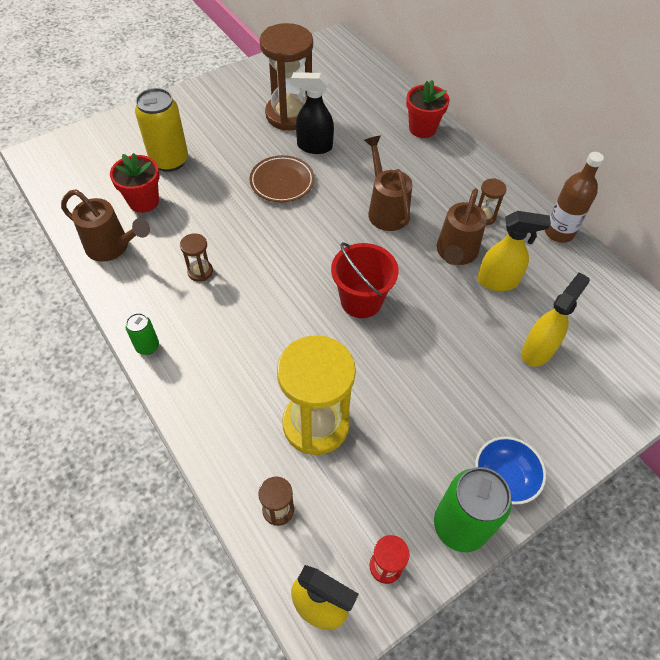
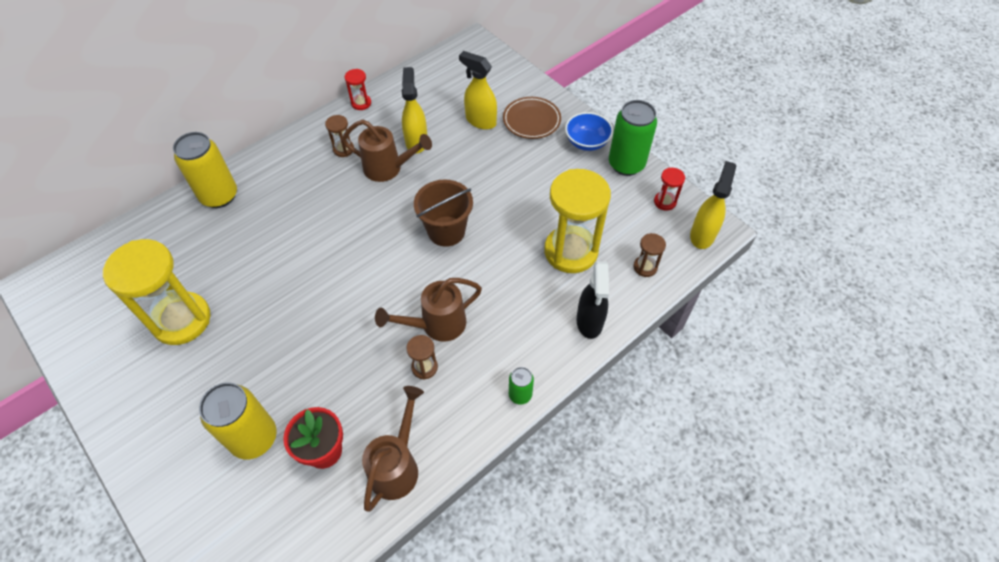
camera: 95 degrees left, 0 degrees up
brown plate [250,155,315,203] -> brown plate moved to [503,97,561,139]
brown hourglass [260,23,313,131] -> yellow hourglass [103,239,211,345]
black spray bottle [291,72,334,154] -> black spray bottle moved to [577,261,609,339]
red bucket [331,242,399,318] -> brown bucket [414,180,473,247]
brown watering can [364,136,412,231] -> brown watering can moved to [375,278,482,342]
red flower pot [406,80,450,138] -> yellow can [173,132,237,208]
brown bottle [545,152,604,243] -> red hourglass [345,69,371,110]

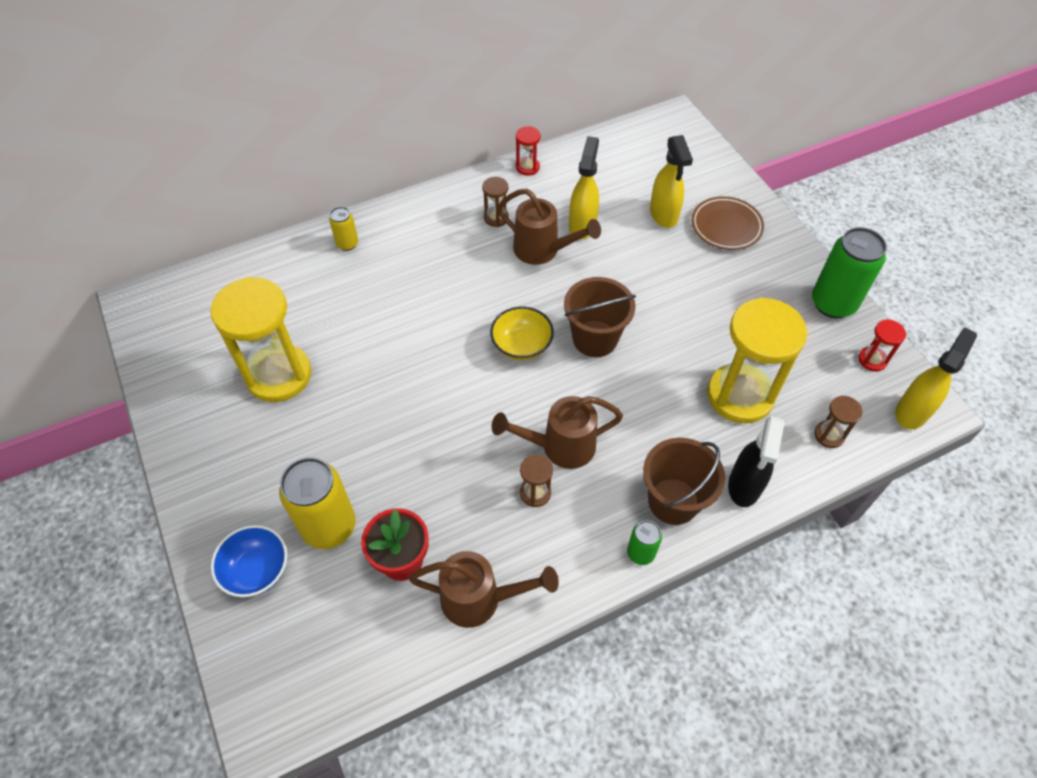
camera: 15 degrees right, 0 degrees up
yellow can [173,132,237,208] -> yellow can [329,207,358,251], size x0.51
brown watering can [362,386,424,512] -> brown watering can turned 60 degrees clockwise [409,551,559,628]
yellow spray bottle [459,51,497,130] -> yellow spray bottle turned 150 degrees counterclockwise [650,135,693,228]
blue bowl [565,112,613,151] -> blue bowl moved to [211,525,287,597]
none -> yellow bowl [490,306,554,361]
none -> brown bucket [643,438,725,525]

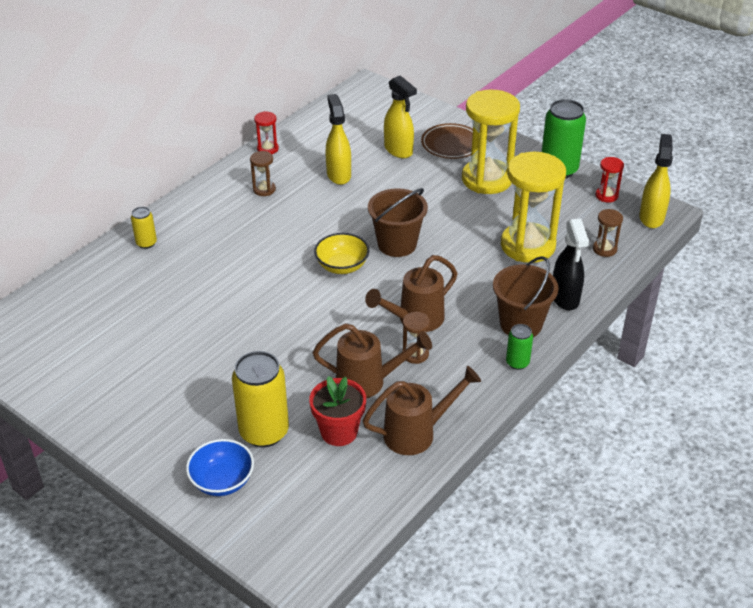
camera: 25 degrees left, 15 degrees down
yellow hourglass [211,277,311,402] -> yellow hourglass moved to [462,90,520,194]
brown watering can [497,189,601,265] -> brown watering can moved to [313,323,432,398]

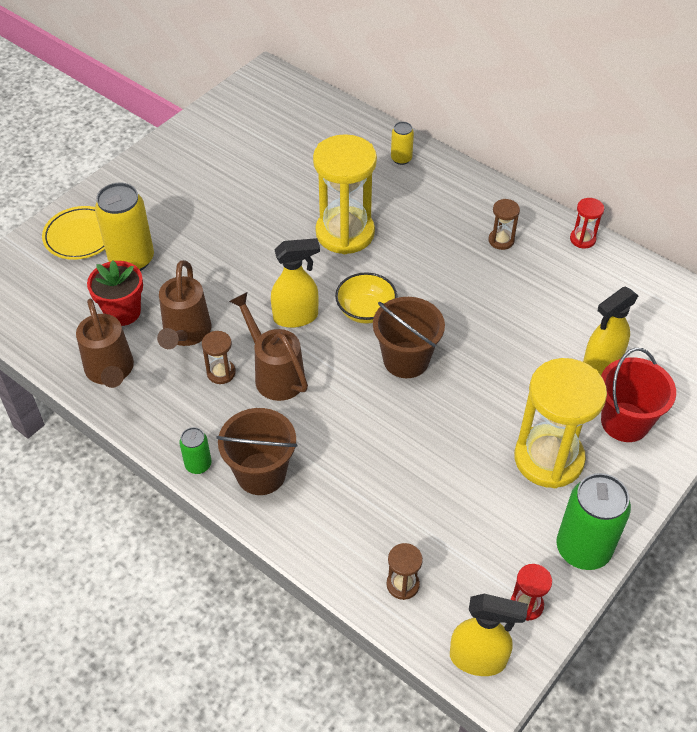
camera: 90 degrees right, 10 degrees up
blue bowl [186,439,254,496] -> yellow plate [42,206,105,260]
yellow spray bottle [325,94,351,185] -> yellow spray bottle moved to [271,238,320,328]
brown plate [421,123,473,159] -> red bucket [601,348,676,442]
yellow hourglass [501,152,566,263] -> yellow hourglass moved to [313,134,377,254]
black spray bottle [553,219,589,310] -> none

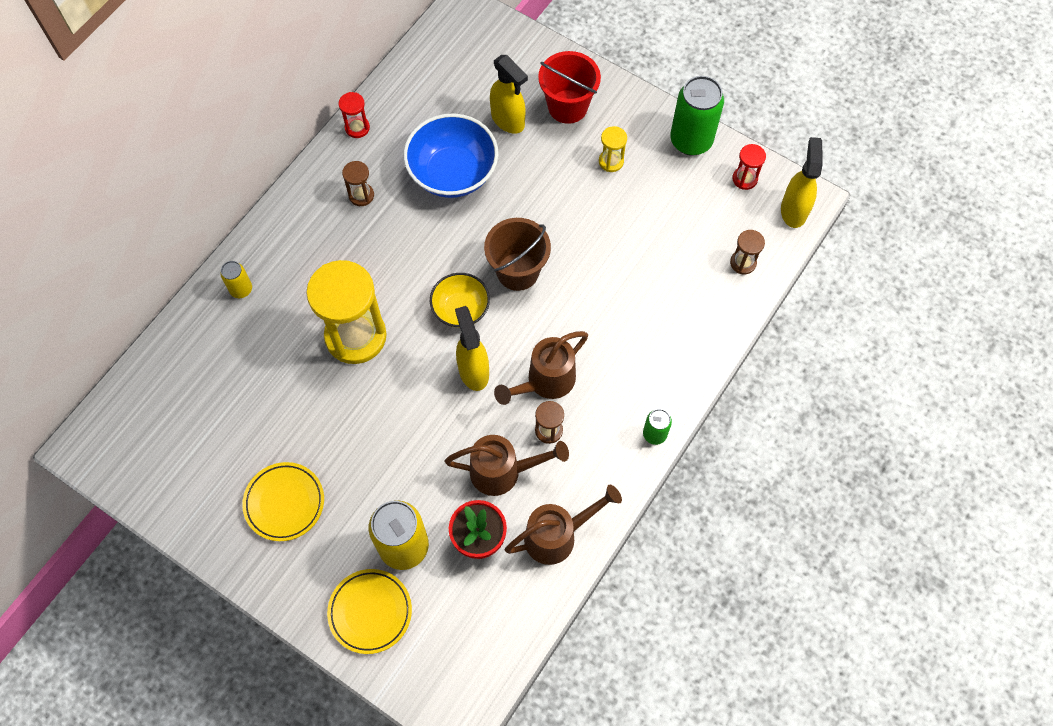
camera: 95 degrees left, 15 degrees up
brown bucket [216,408,298,495] -> none
yellow hourglass [514,358,607,488] -> yellow hourglass [599,126,627,172], size x0.44
none -> yellow plate [242,462,324,541]
none -> blue bowl [404,113,498,198]

